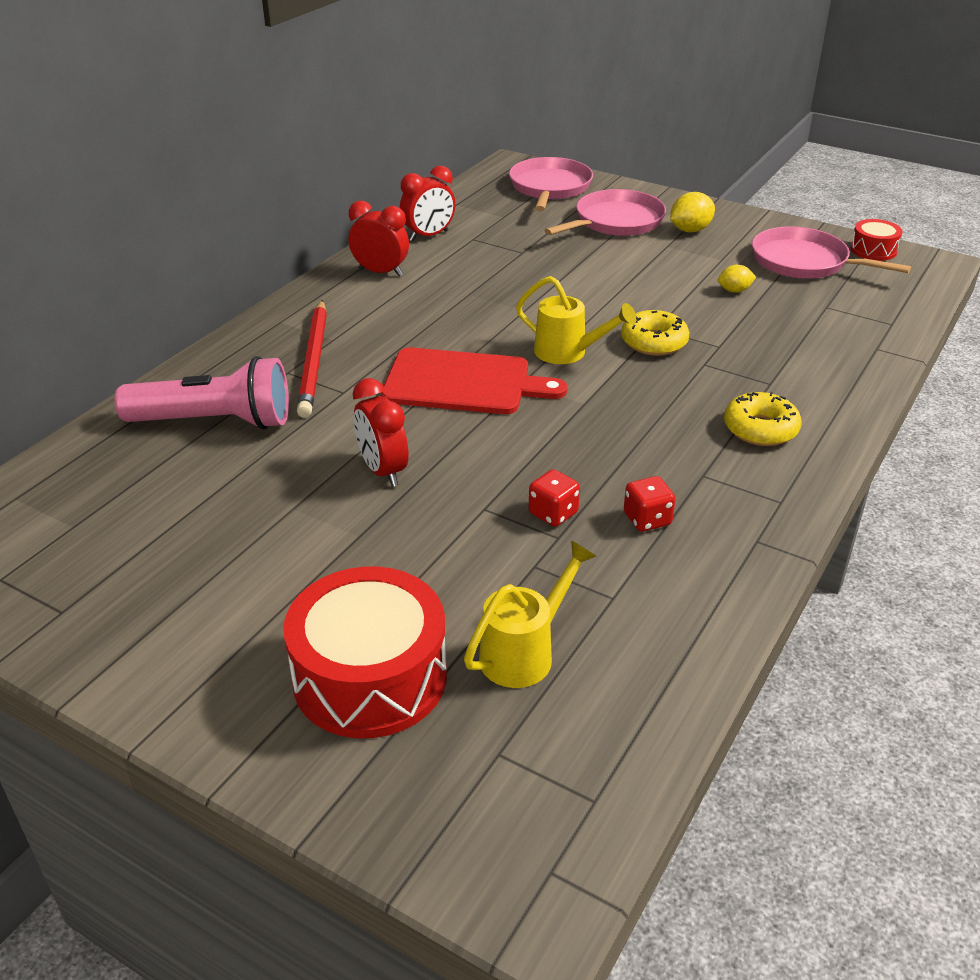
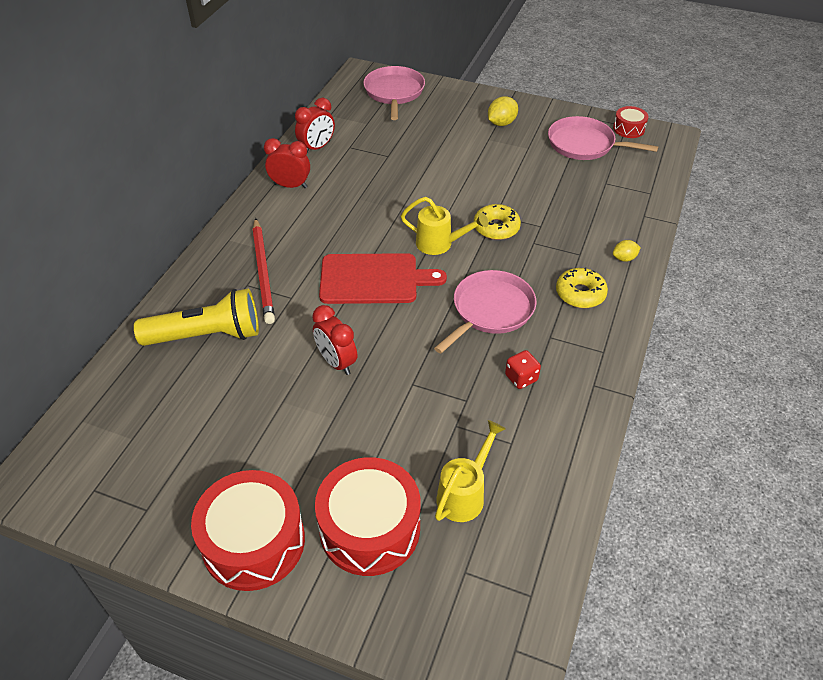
camera: 10 degrees left, 10 degrees up
pink flashlight [115,356,289,430] -> yellow flashlight [134,289,259,346]
red dice [529,469,580,527] -> none
pink pan [544,189,666,236] -> pink pan moved to [434,270,537,353]
yellow lemon [718,265,756,293] -> yellow lemon moved to [613,240,641,262]
none -> red drum [191,470,305,591]

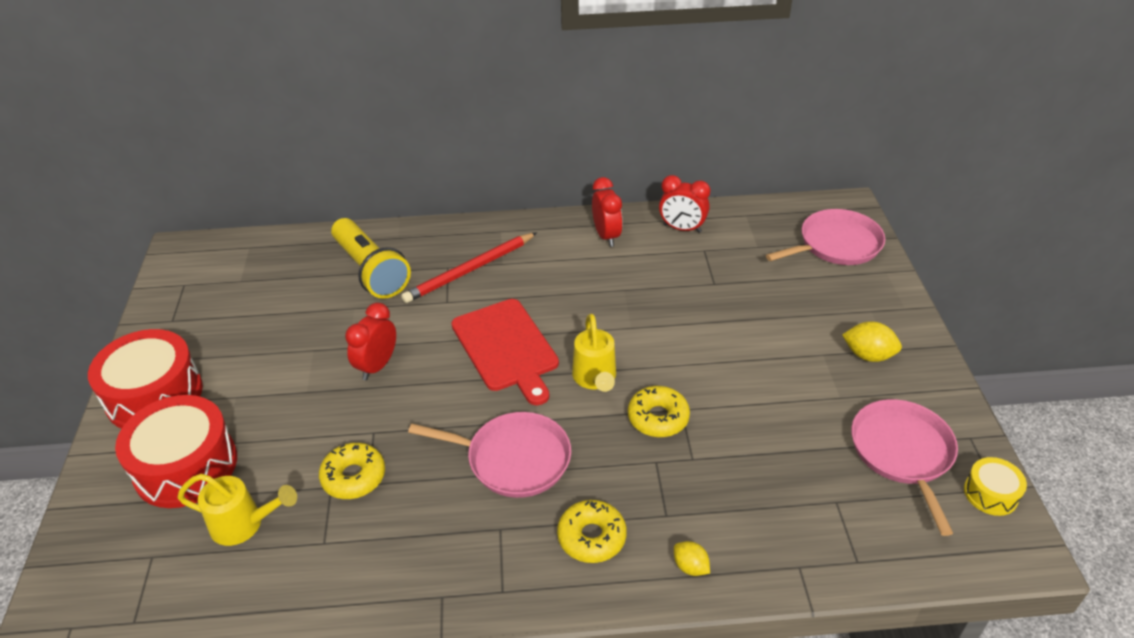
camera: 65 degrees right, 5 degrees down
red dice [505,350,541,389] -> none
red drum [613,106,648,138] -> yellow drum [964,457,1027,516]
none -> yellow donut [319,443,385,499]

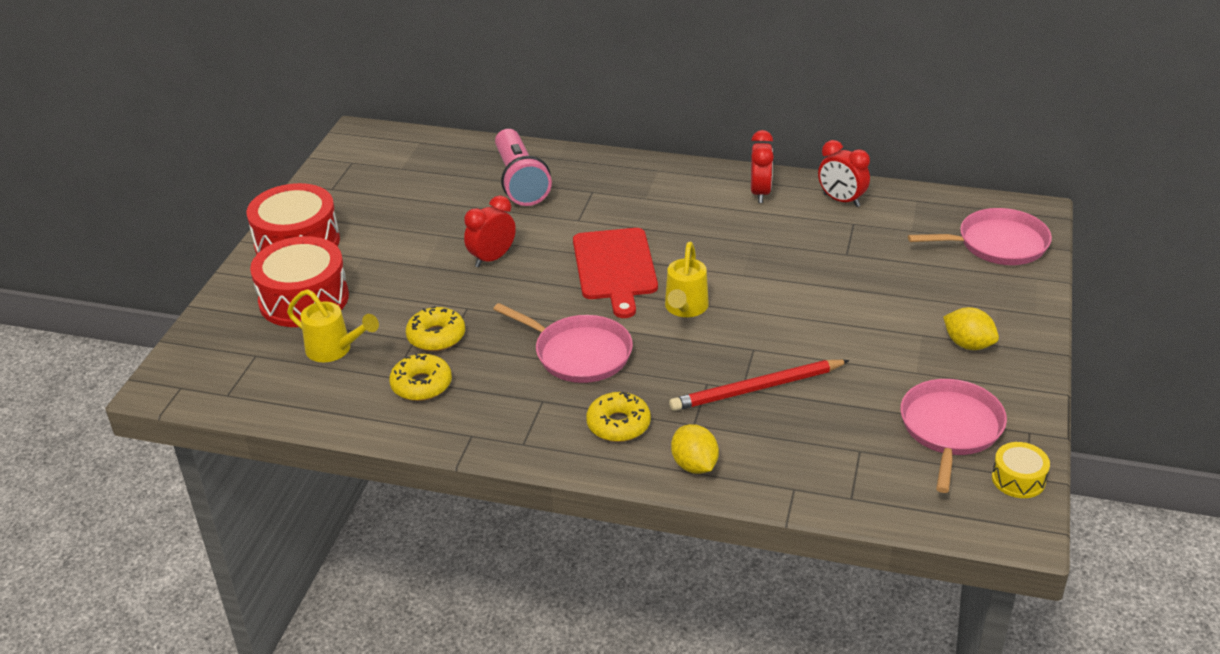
camera: 20 degrees right, 5 degrees down
yellow flashlight [331,218,411,299] -> pink flashlight [495,129,552,206]
red pencil [401,232,537,303] -> red pencil moved to [669,360,850,411]
yellow donut [628,386,690,437] -> yellow donut moved to [389,354,452,401]
yellow lemon [674,541,710,576] -> yellow lemon [671,424,719,474], size x1.56

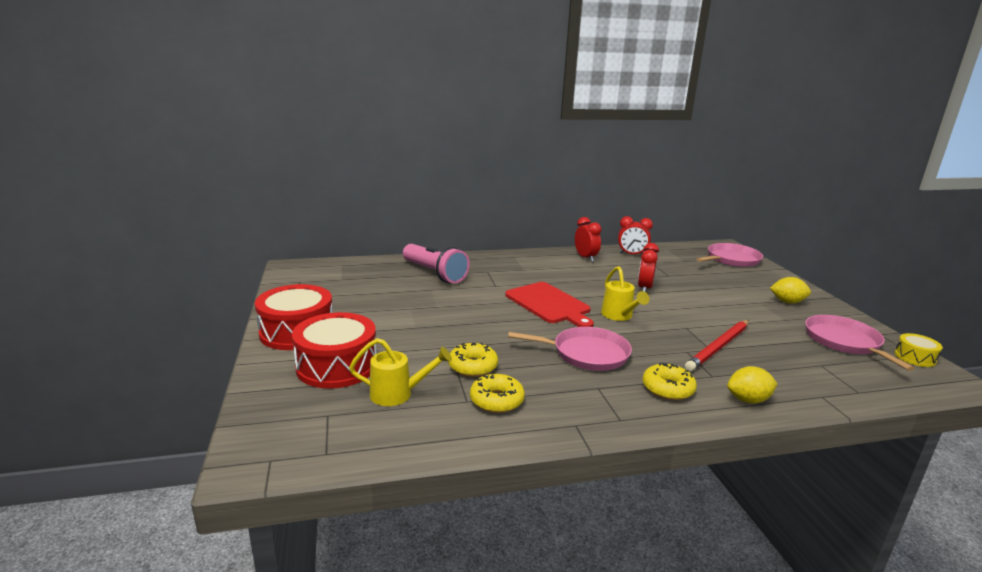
camera: 30 degrees left, 15 degrees down
red clock [464,196,516,267] -> red clock moved to [638,243,659,292]
yellow lemon [671,424,719,474] -> yellow lemon turned 45 degrees counterclockwise [727,366,778,404]

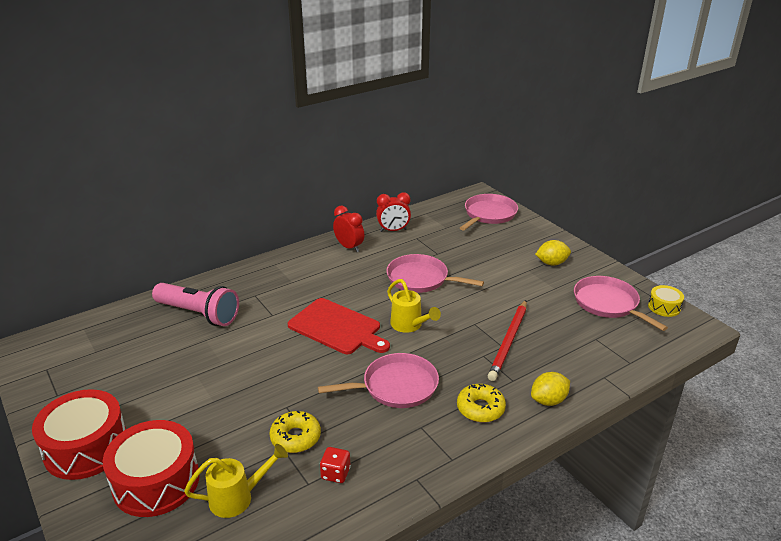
camera: 20 degrees left, 10 degrees up
yellow donut [470,374,525,413] -> red dice [320,447,351,483]
red clock [638,243,659,292] -> pink pan [387,254,484,293]

